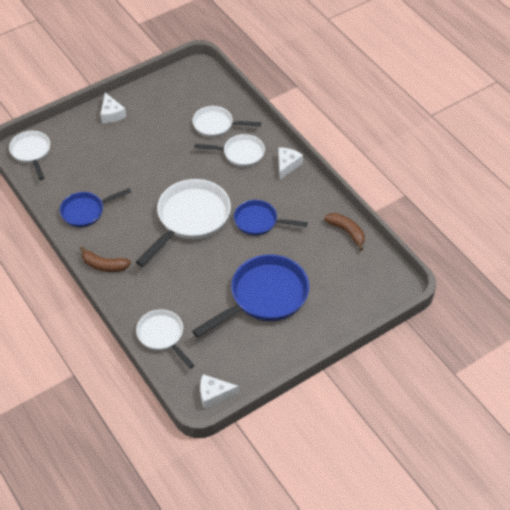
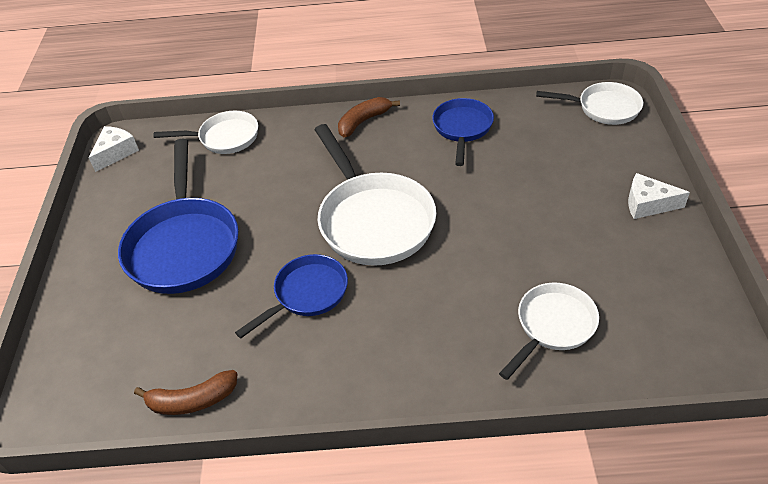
camera: 125 degrees right, 5 degrees down
white pan [194,134,265,167] -> none
white cheese [278,147,303,180] -> none

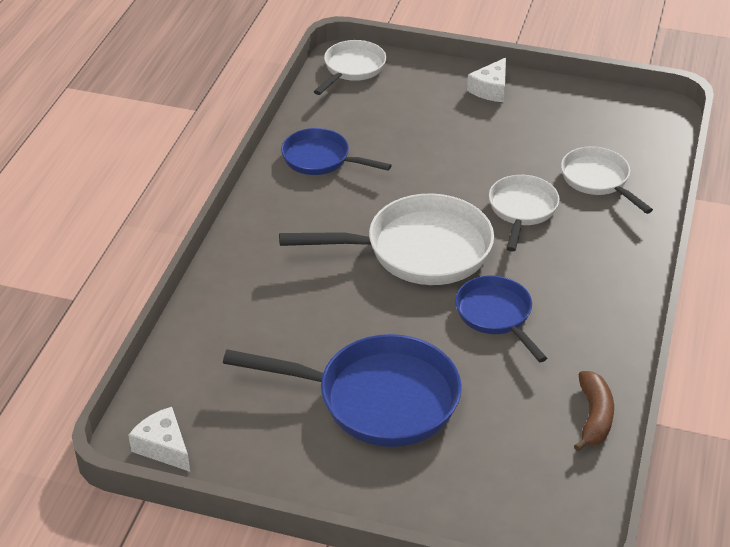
camera: 75 degrees left, 5 degrees down
white pan [153,111,258,154] -> white pan moved to [489,175,560,252]
brown banana [338,97,400,137] -> none

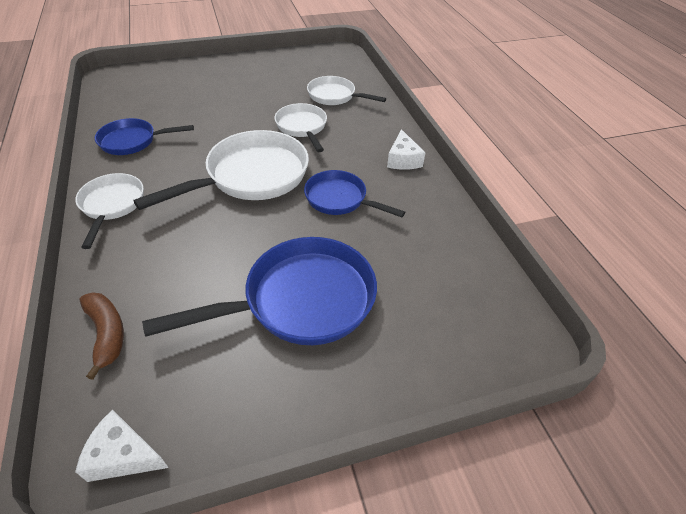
camera: 35 degrees left, 5 degrees up
white pan [314,40,386,95] -> white pan moved to [75,173,144,249]
white cheese [467,58,506,102] -> white cheese moved to [387,129,426,170]
brown banana [574,371,614,451] -> brown banana moved to [80,293,124,380]

